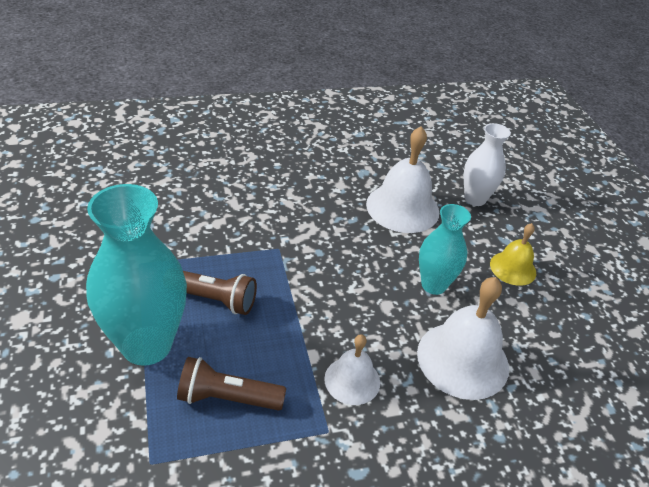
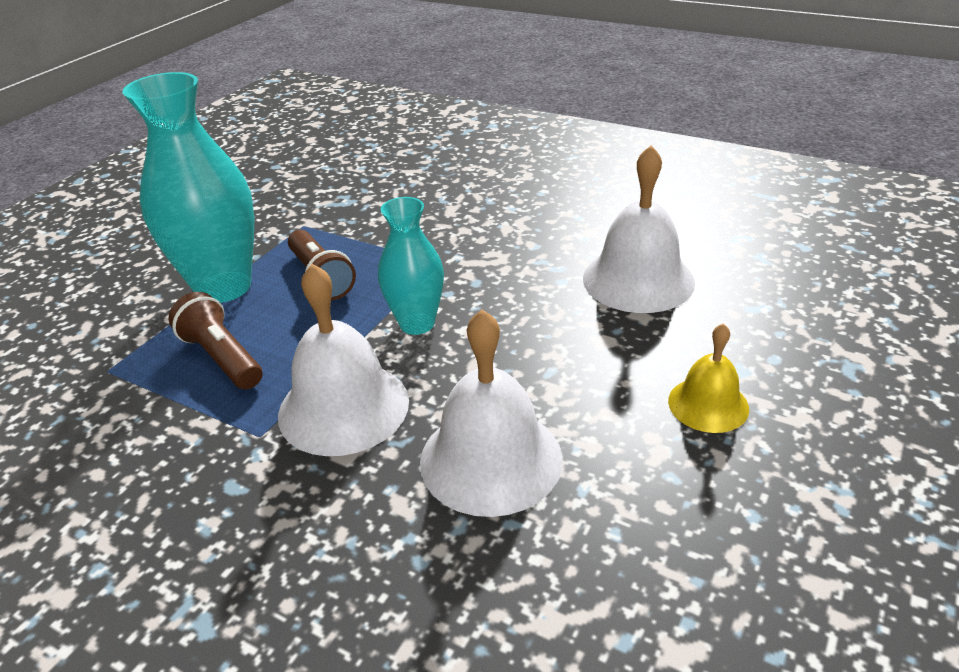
camera: 50 degrees right, 5 degrees down
white bell [324,334,380,405] -> white bell [278,264,409,456], size x1.72
turquoise vase [419,204,471,295] -> turquoise vase moved to [378,197,444,335]
white vase [464,123,511,206] -> none

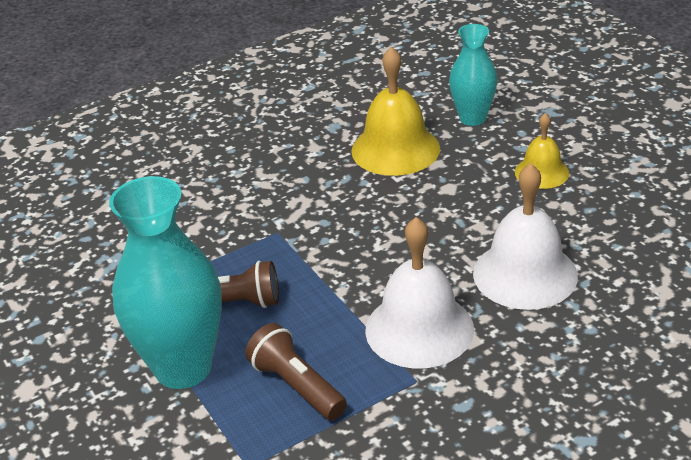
camera: 60 degrees left, 0 degrees up
brown flashlight [169,292,263,389] -> brown flashlight turned 60 degrees clockwise [245,323,347,420]
turquoise vase [378,197,444,335] -> turquoise vase moved to [449,24,497,126]
white bell [583,145,695,313] -> yellow bell [351,47,440,176]

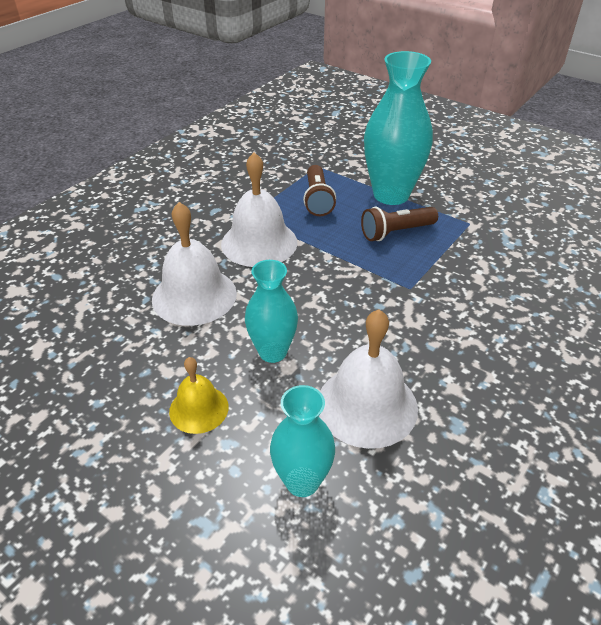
camera: 155 degrees right, 5 degrees up
brown flashlight [245,323,347,420] -> brown flashlight turned 60 degrees clockwise [303,165,336,216]
yellow bell [351,47,440,176] -> white bell [319,309,418,449]
none -> turquoise vase [245,260,298,363]

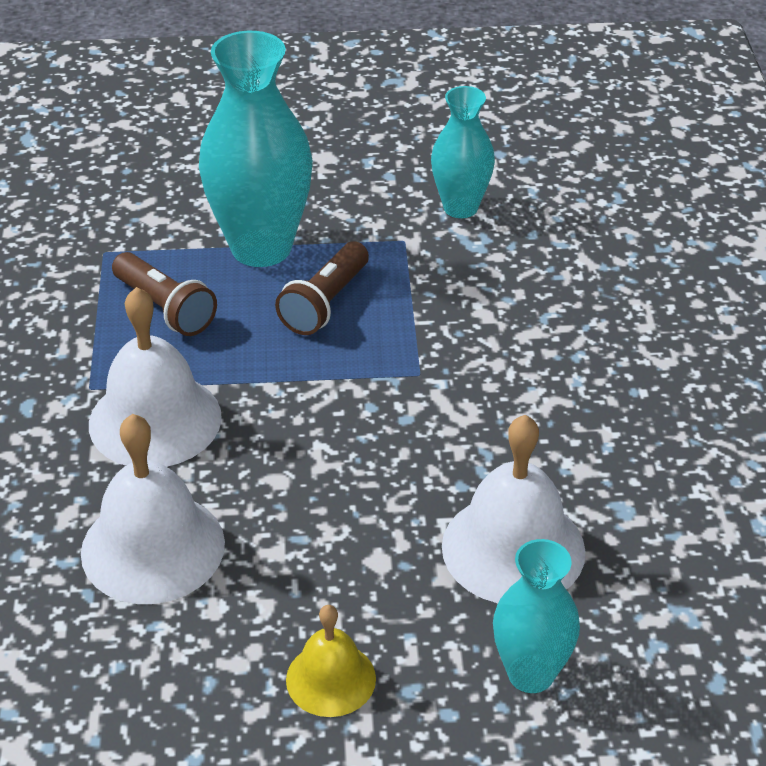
camera: 40 degrees left, 0 degrees up
turquoise vase [245,260,298,363] -> turquoise vase moved to [431,86,495,218]

